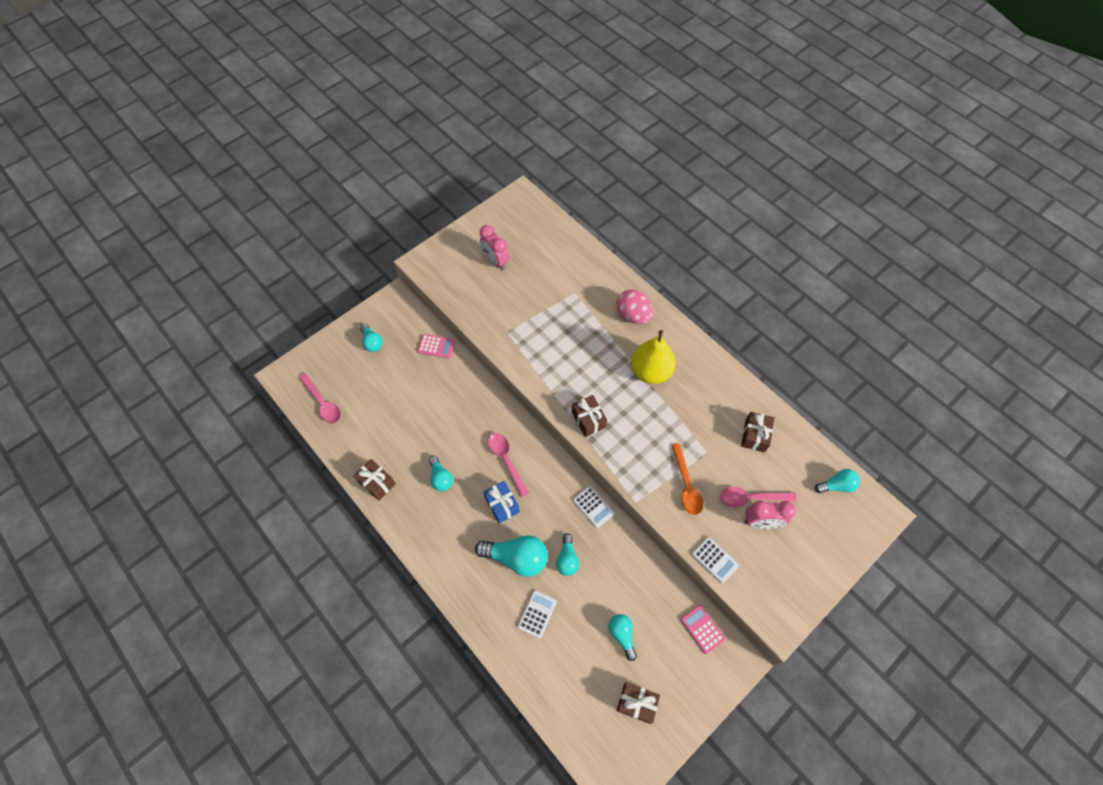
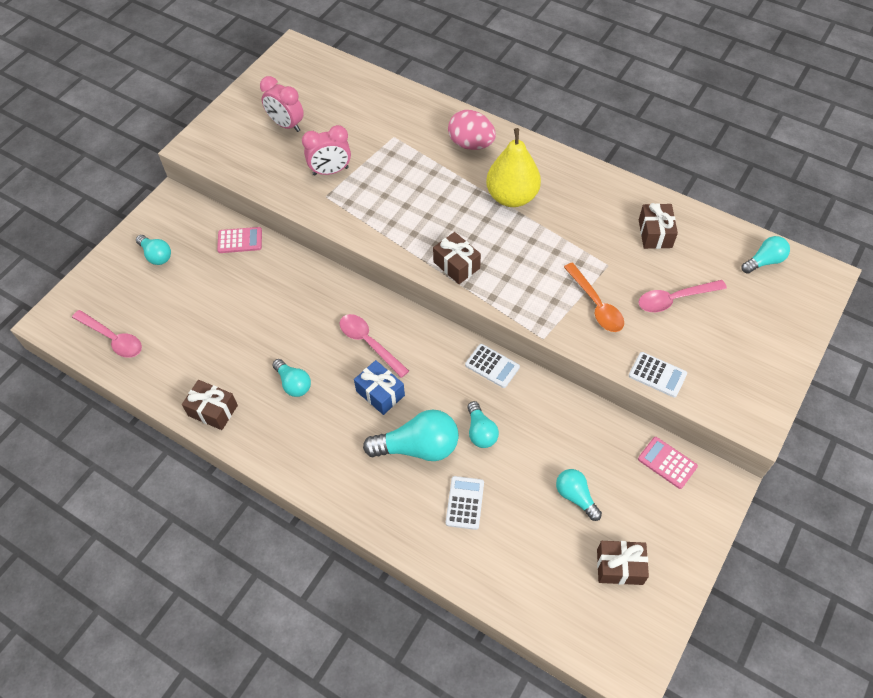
camera: 15 degrees left, 5 degrees down
pink clock [745,501,796,529] -> pink clock moved to [302,125,351,176]

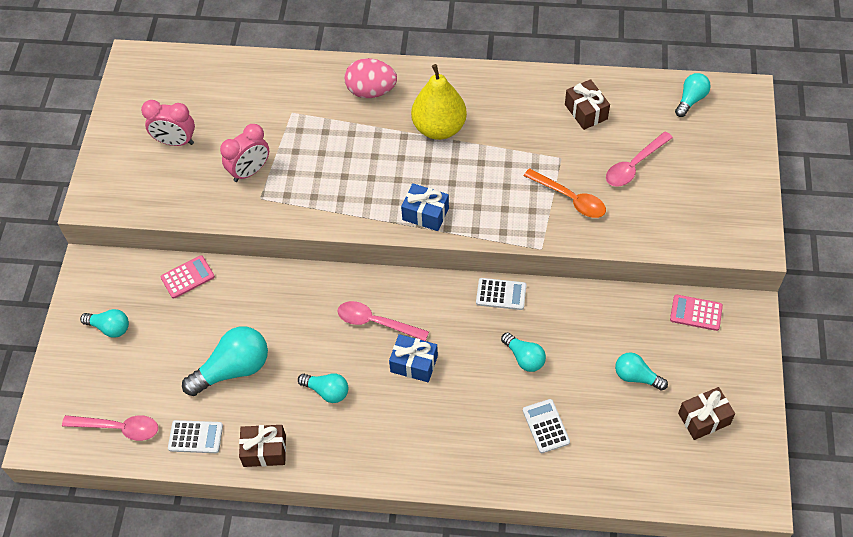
camera: 25 degrees left, 0 degrees up
turquoise light bulb [363,409,459,461] -> turquoise light bulb moved to [182,326,268,396]
brown gift [433,232,481,284] -> blue gift [401,183,449,231]
white calculator [629,352,687,398] -> white calculator moved to [168,420,223,453]

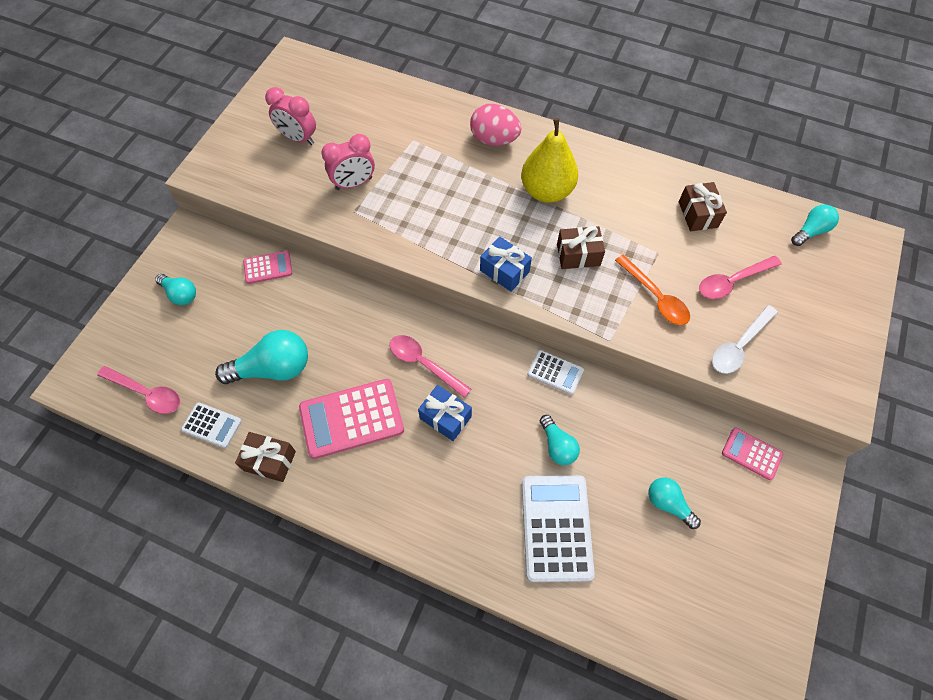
camera: 15 degrees right, 5 degrees up
turquoise light bulb [298,374,348,403] -> pink calculator [299,379,404,459]
white calculator [523,399,570,453] -> white calculator [522,475,595,582], size x1.86
brown gift [678,387,735,440] -> brown gift moved to [557,226,605,269]
none -> white spoon [712,305,778,374]

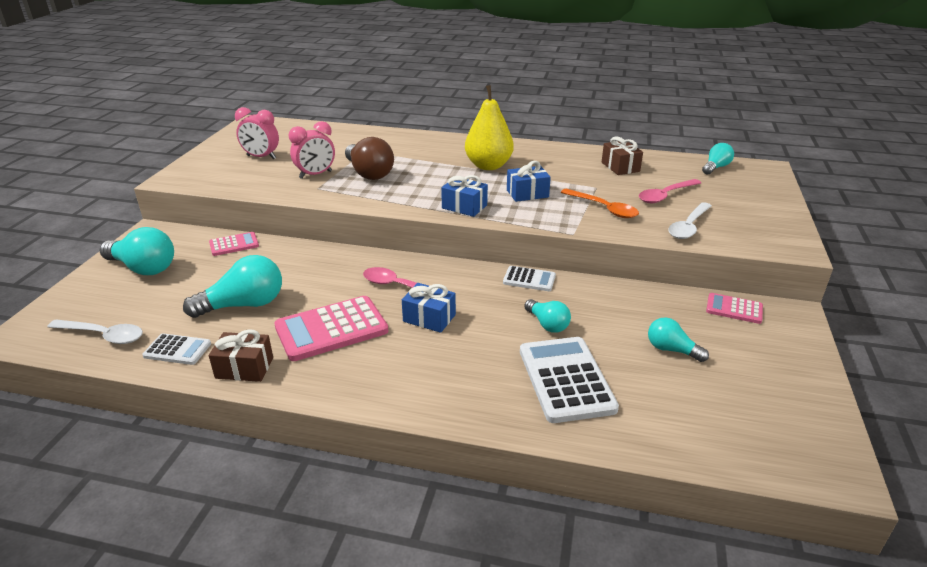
camera: 10 degrees left, 30 degrees down
pink spoon [97,366,180,414] -> white spoon [47,319,143,344]
turquoise light bulb [155,274,196,305] -> turquoise light bulb [100,227,174,275], size x1.71
pink egg [470,104,521,146] -> none
brown gift [557,226,605,269] -> blue gift [507,161,551,202]
none -> brown light bulb [345,137,394,180]

